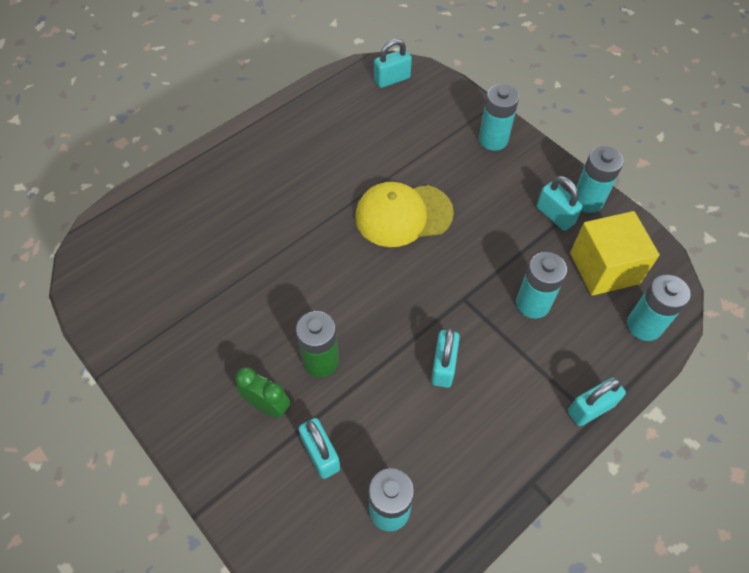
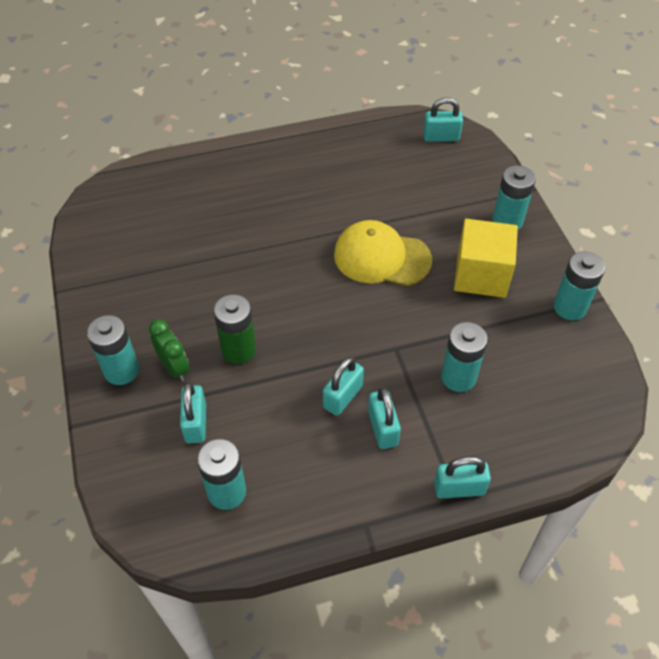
camera: 25 degrees right, 5 degrees down
turquoise padlock [537,176,583,231] -> turquoise padlock moved to [368,387,401,449]
yellow cube [570,211,659,296] -> yellow cube moved to [454,219,518,298]
turquoise battery [627,274,691,341] -> turquoise battery moved to [87,315,139,385]

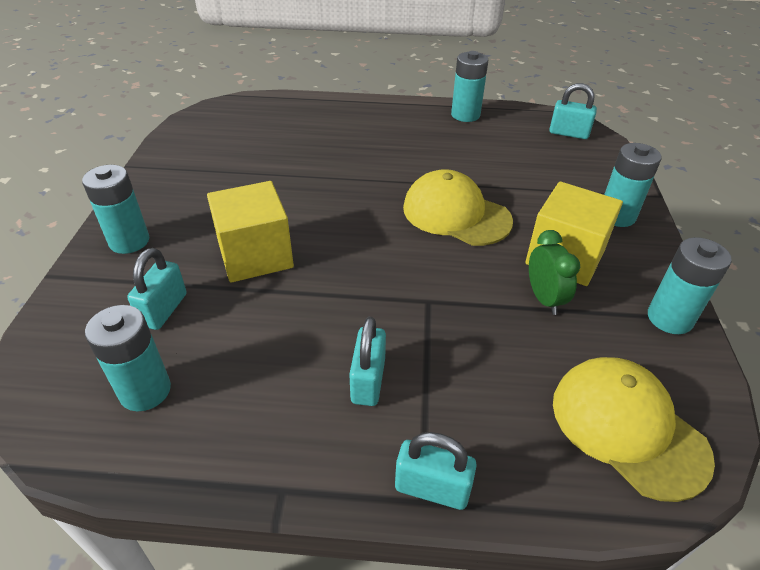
camera: 20 degrees right, 10 degrees down
green clock [149,319,189,381] -> green clock moved to [529,230,580,315]
green battery [214,294,256,364] -> yellow cube [207,181,294,283]
turquoise padlock [323,357,364,416] -> none
turquoise battery [441,322,488,392] -> turquoise battery moved to [451,51,488,122]
none -> yellow cap [553,357,715,502]

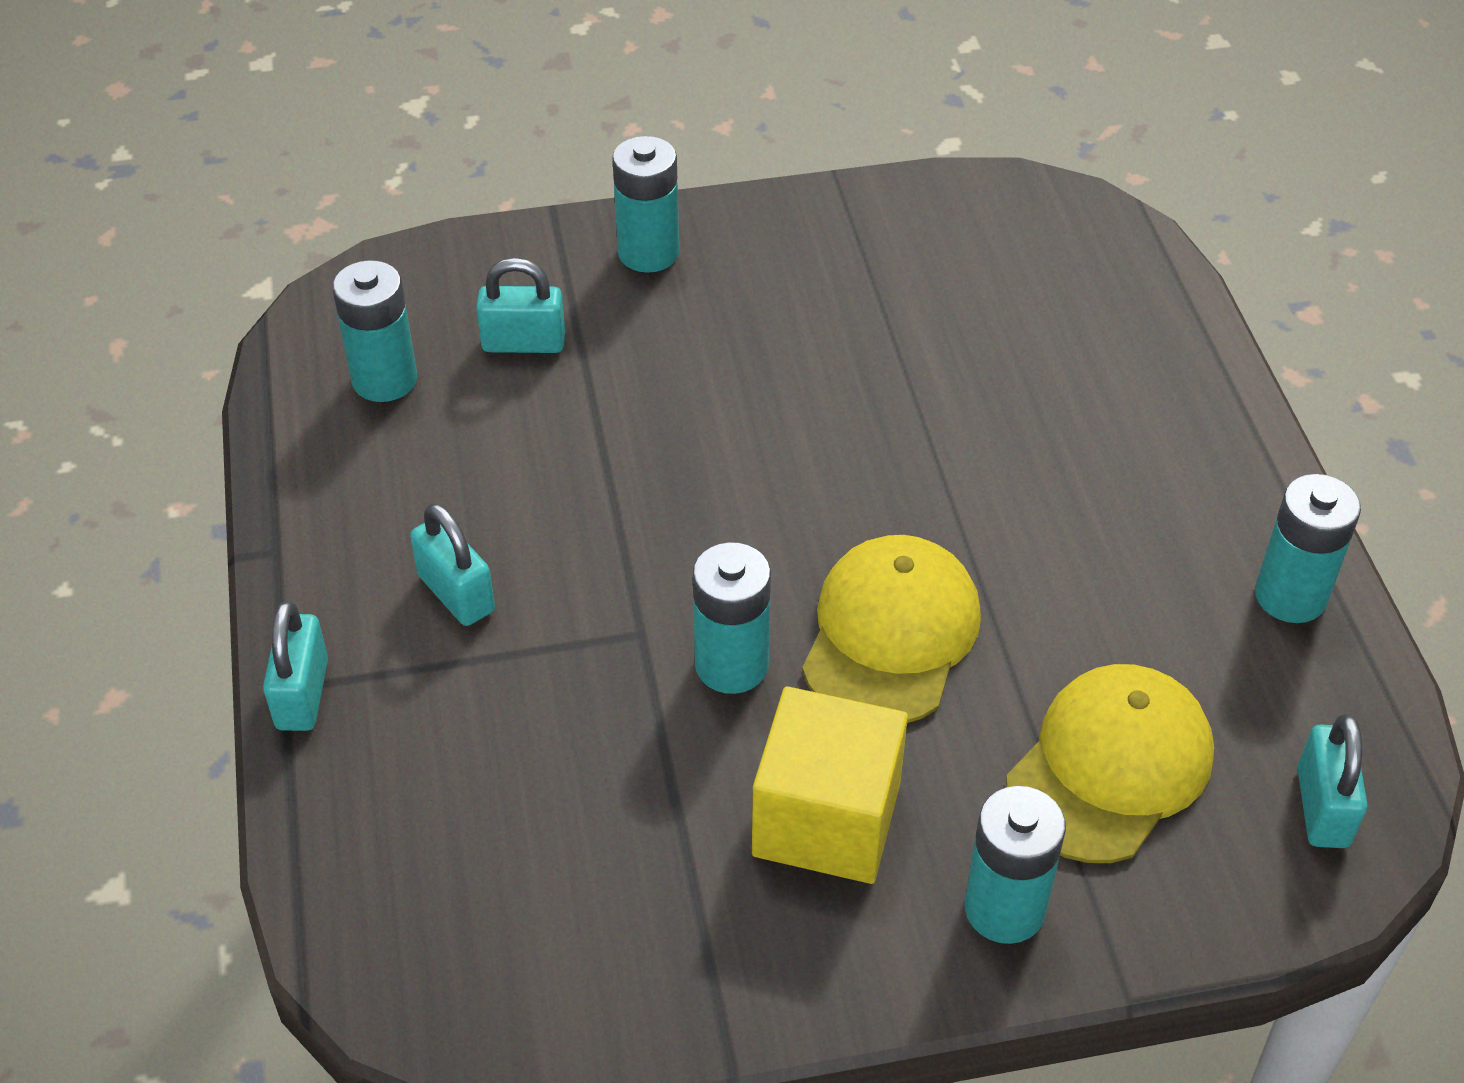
camera: 75 degrees right, 5 degrees up
yellow cube [207,181,294,283] -> none
turquoise padlock [349,317,386,406] -> turquoise padlock turned 60 degrees clockwise [410,503,495,626]
green clock [529,230,580,315] -> none
yellow cap [553,357,715,502] -> yellow cap moved to [1006,664,1214,863]
turquoise battery [648,237,732,334] -> turquoise battery moved to [693,542,771,694]

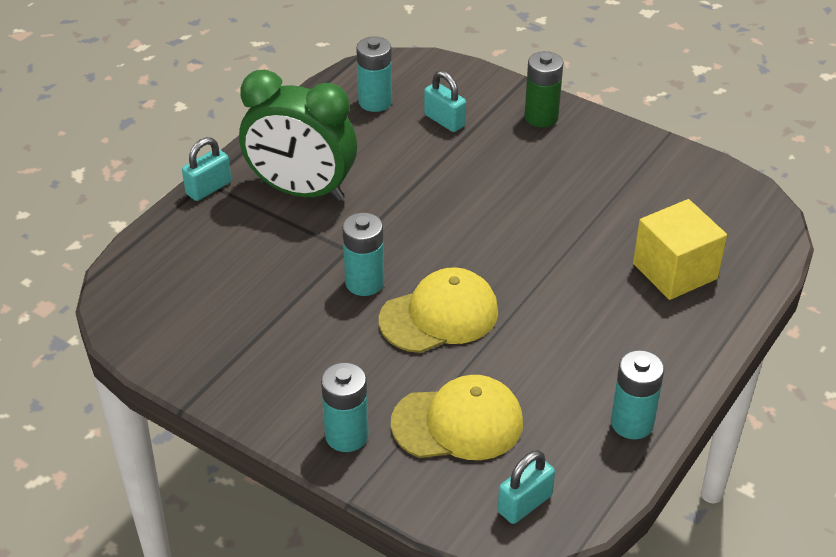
camera: 45 degrees right, 5 degrees down
turquoise padlock [410,503,495,626] -> green clock [239,70,357,201]
turquoise battery [612,136,679,273] -> green battery [524,51,563,127]
yellow cube [752,686,908,884] -> yellow cube moved to [633,199,727,300]

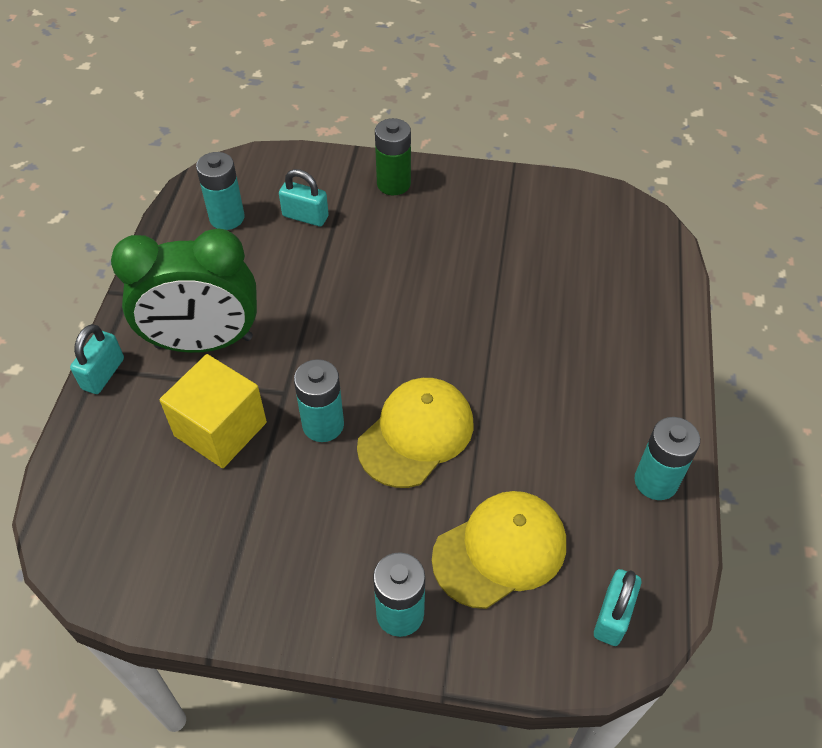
camera: 25 degrees left, 10 degrees up
yellow cube [633,199,727,300] -> yellow cube moved to [159,354,267,468]

